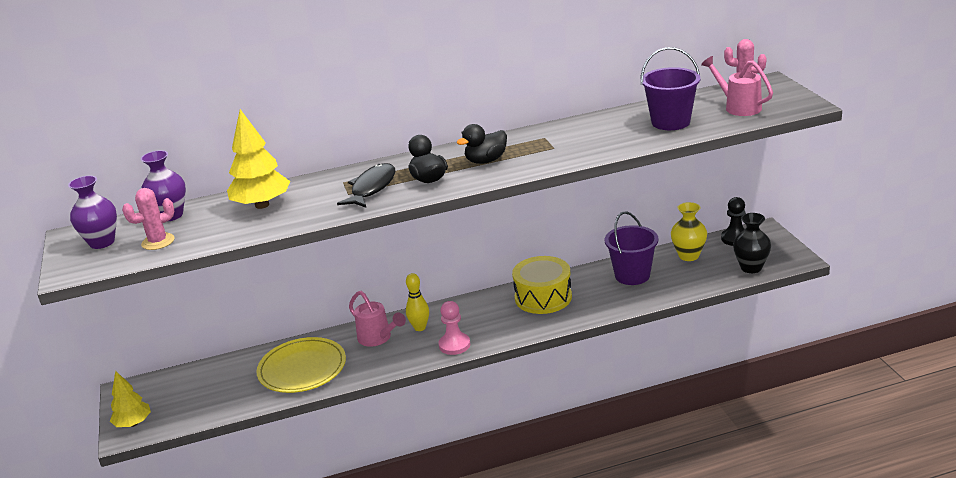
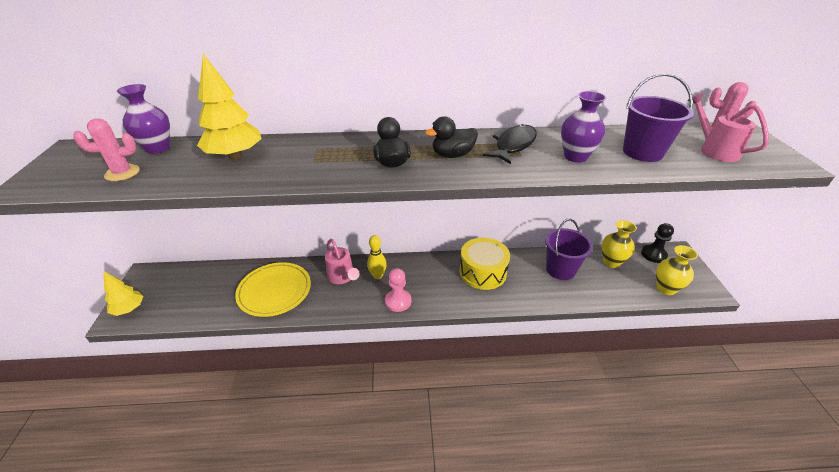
camera: 10 degrees right, 10 degrees up
purple vase [68,176,117,249] -> purple vase moved to [561,91,606,163]
black fish [337,163,395,208] -> black fish moved to [483,124,537,164]
black vase [733,213,771,273] -> yellow vase [656,245,698,295]

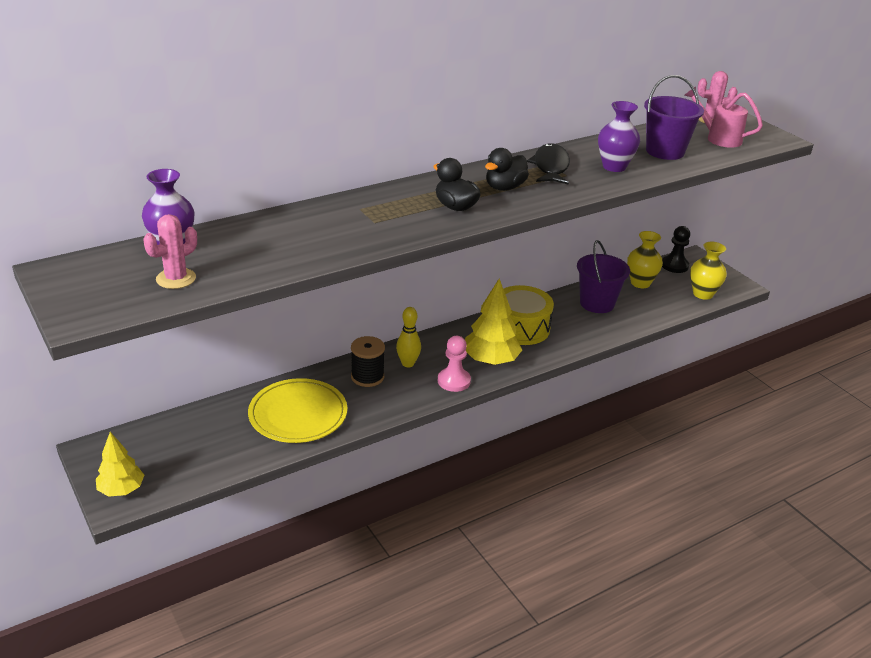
camera: 30 degrees left, 5 degrees down
yellow tree [197,54,262,159] -> yellow tree moved to [465,278,522,365]
pink watering can [325,239,360,284] -> black spool [351,336,385,387]

